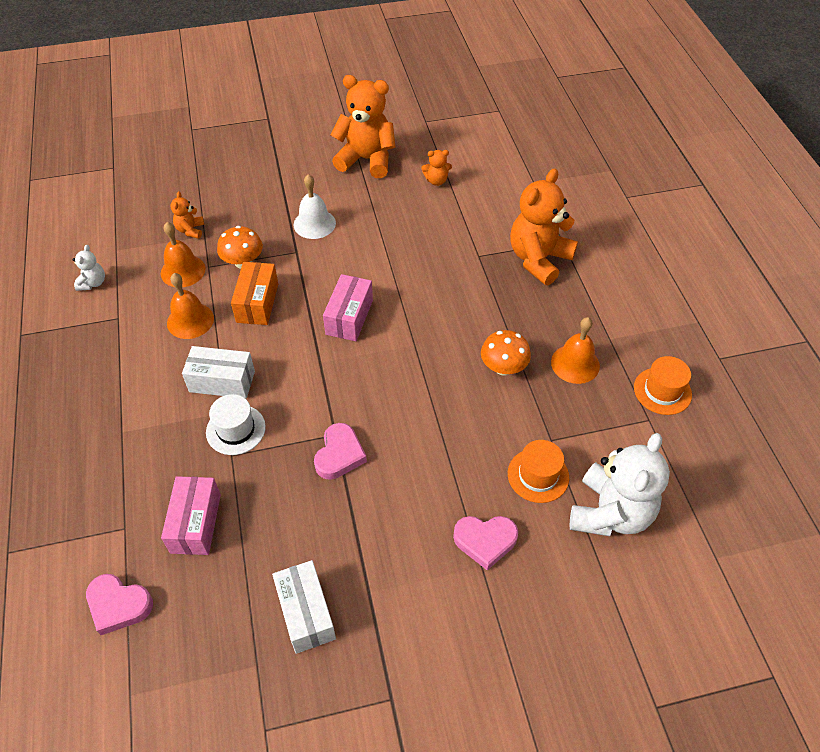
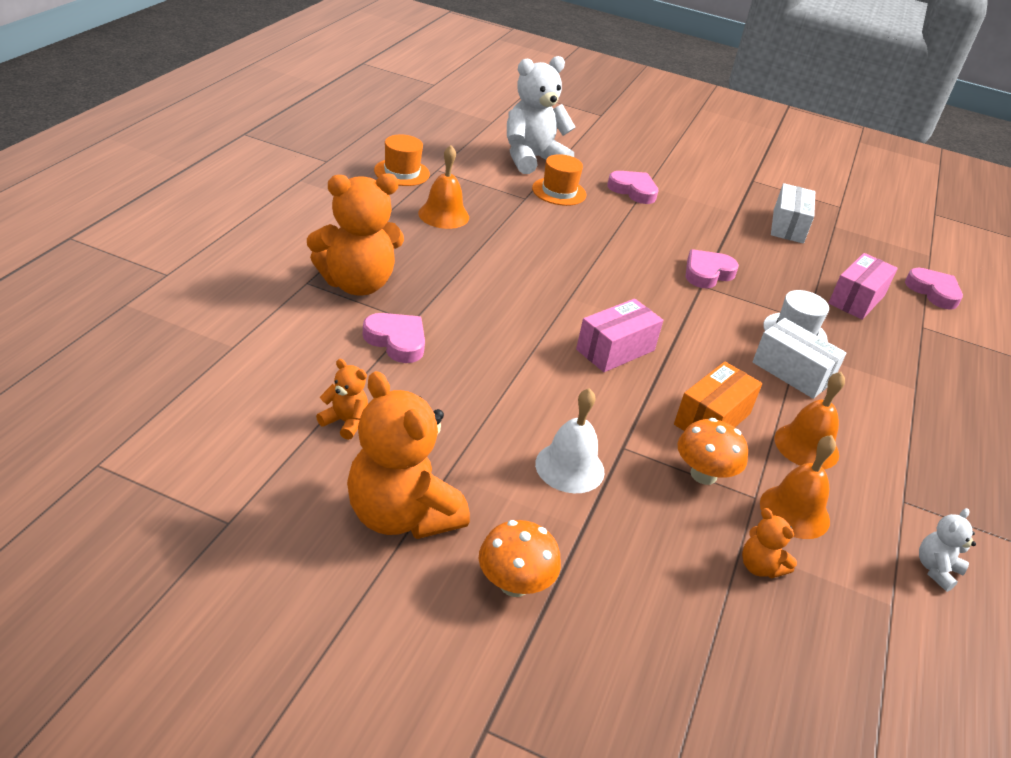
camera: 150 degrees left, 15 degrees down
orange teddy bear [171,191,204,239] -> orange teddy bear turned 105 degrees clockwise [742,508,797,578]
orange mushroom [481,330,531,375] -> orange mushroom moved to [479,520,561,597]
none -> pink heart [363,313,425,363]

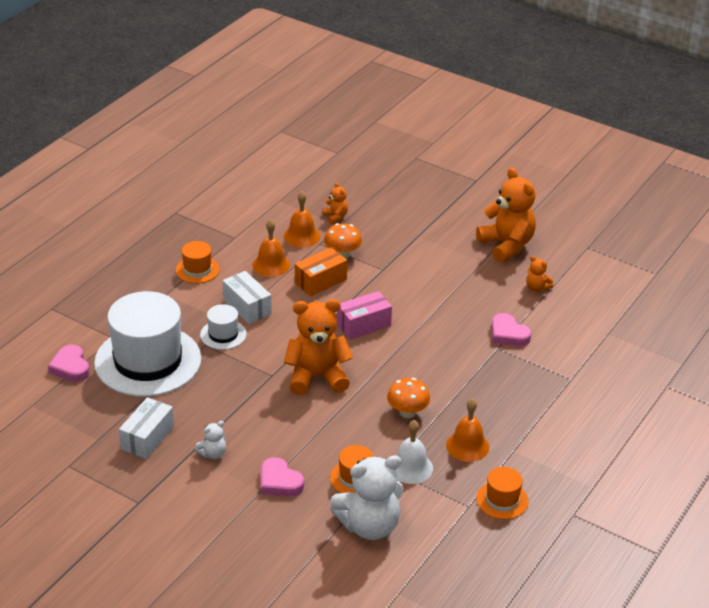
camera: 165 degrees left, 0 degrees up
orange teddy bear [307,173,404,295] -> orange teddy bear moved to [284,299,353,395]
orange mushroom [479,520,561,597] -> orange mushroom moved to [387,378,430,418]
white bell [535,388,605,493] -> white bell moved to [395,420,433,484]
pink heart [686,249,739,288] -> none
pink box [829,253,898,320] -> white hat [94,291,201,397]
white teddy bear [919,508,976,592] -> white teddy bear moved to [195,421,226,459]
none -> orange hat [176,241,220,283]

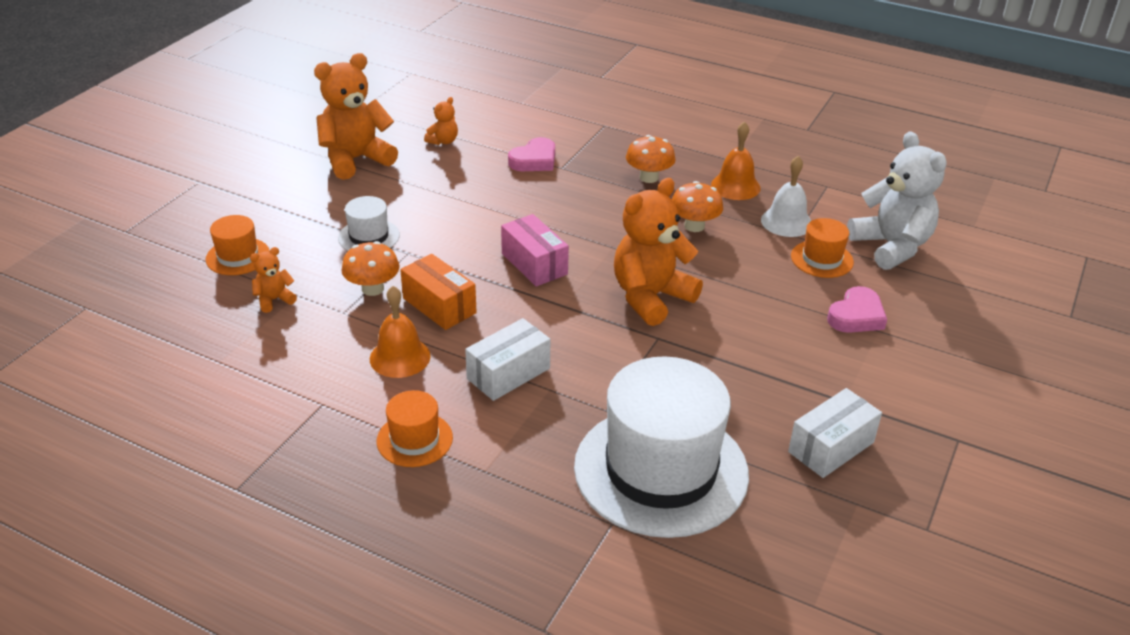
camera: 95 degrees left, 0 degrees up
pink heart [48,345,90,382] -> none
white box [119,397,174,459] -> white box turned 60 degrees counterclockwise [788,388,882,478]
white teddy bear [195,421,226,459] -> none
white hat [200,304,247,350] -> white hat moved to [338,196,400,251]
orange bell [283,191,320,248] -> none
orange teddy bear [284,299,353,395] -> orange teddy bear turned 60 degrees clockwise [614,178,703,326]
orange hat [476,467,529,519] -> orange hat moved to [206,215,270,275]
none -> orange mushroom [626,135,676,183]

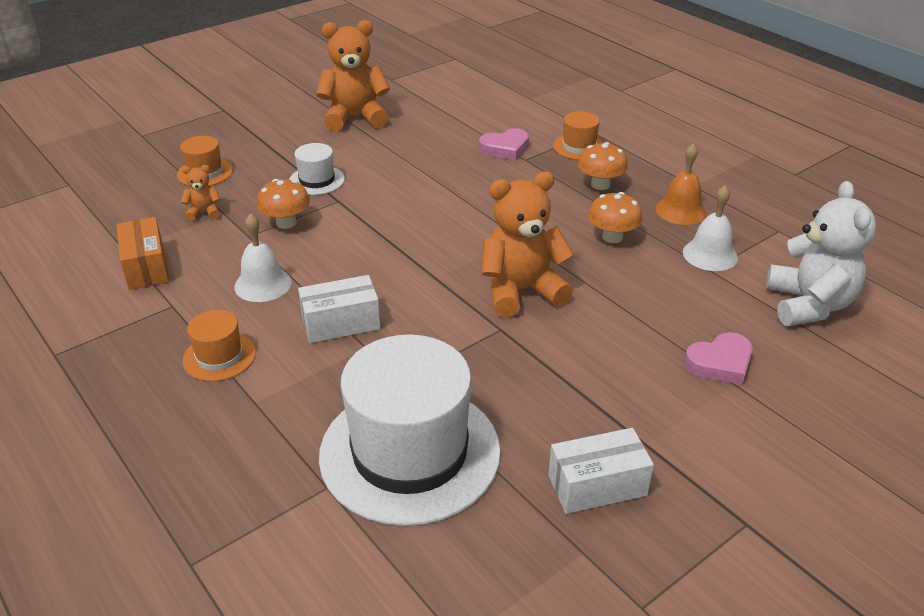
camera: 25 degrees right, 0 degrees up
orange bell [370,286,431,378] -> white bell [234,213,292,302]
orange box [400,254,477,330] -> orange box moved to [117,217,169,290]
orange teddy bear [424,97,458,145] -> none
pink box [501,214,569,287] -> none
orange hat [791,218,854,278] -> orange hat moved to [553,111,604,160]

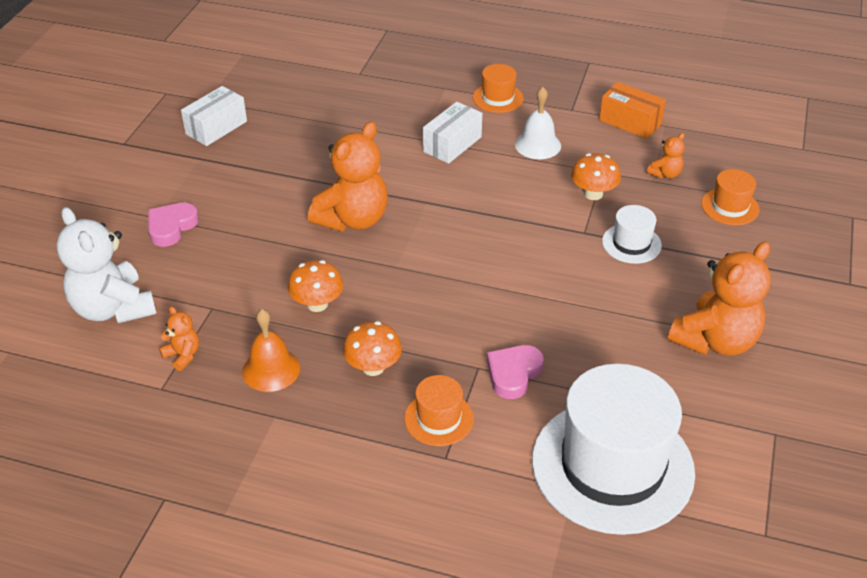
camera: 145 degrees right, 5 degrees up
white hat [319,334,501,526] -> white hat moved to [532,364,695,535]
white bell [683,186,738,271] -> none
none -> orange teddy bear [159,306,199,371]

